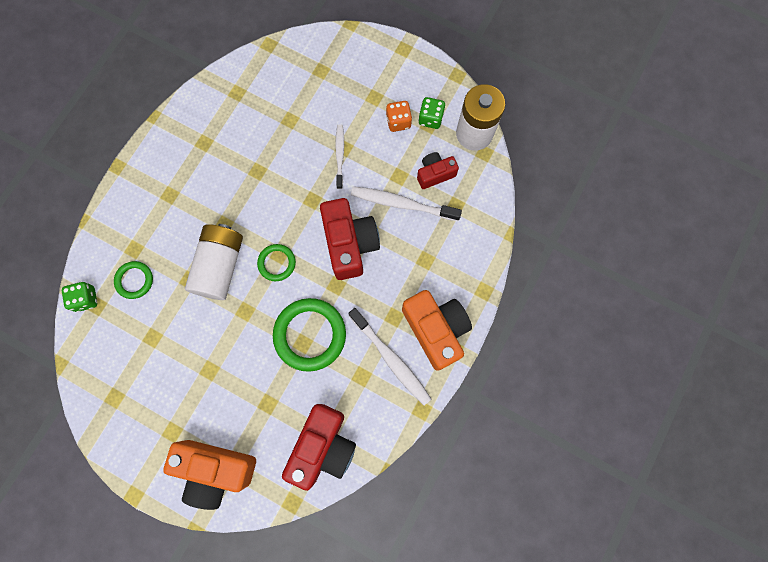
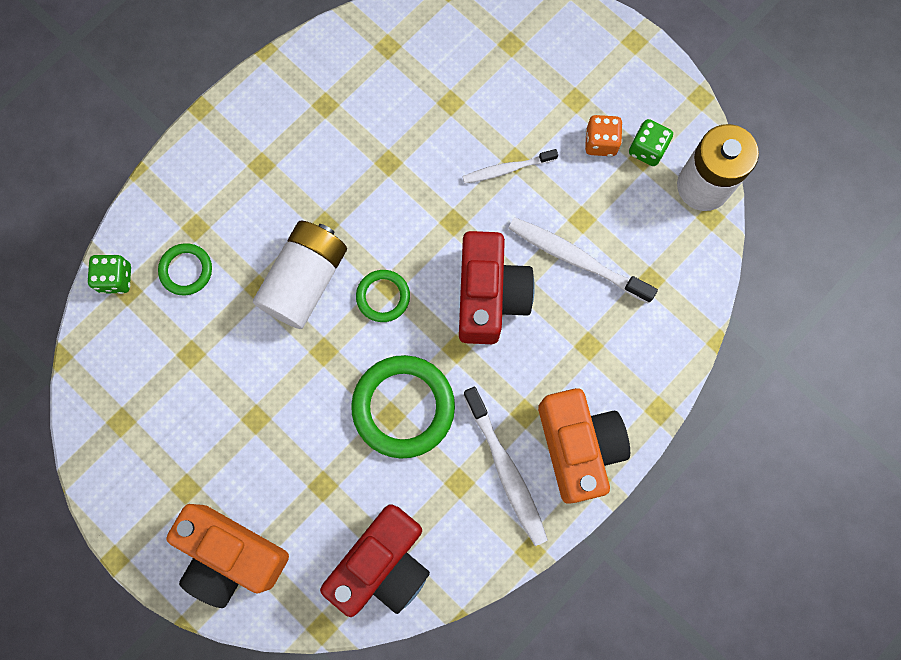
camera: 15 degrees right, 0 degrees up
white toothbrush [335,124,344,189] -> white toothbrush turned 120 degrees counterclockwise [462,149,558,184]
red camera [417,152,459,189] -> none

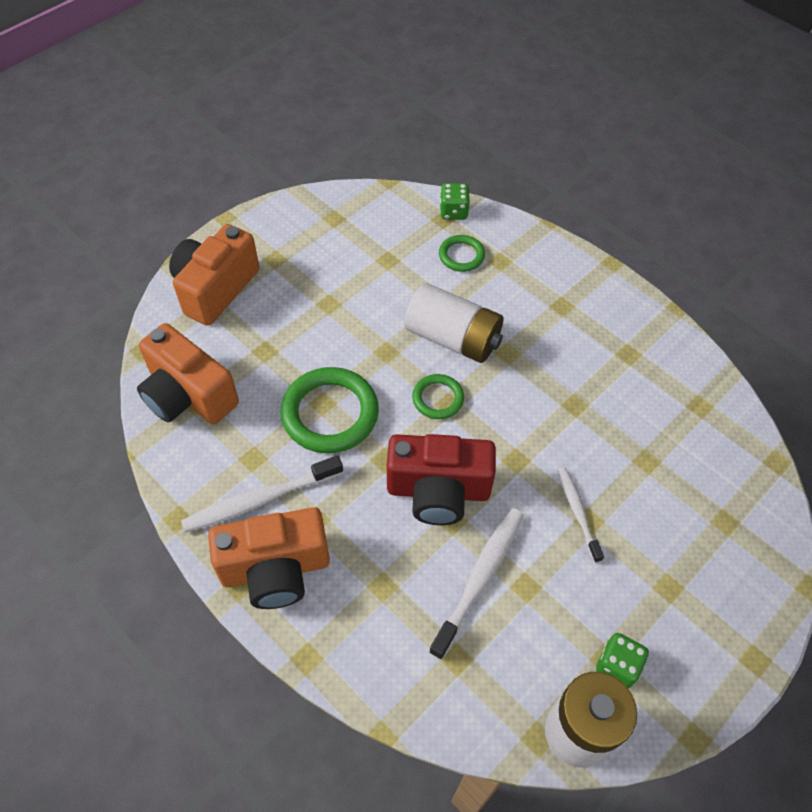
camera: 90 degrees right, 20 degrees down
red camera [320,504,430,617] -> orange camera [137,323,239,424]
orange dice [585,115,623,157] -> none

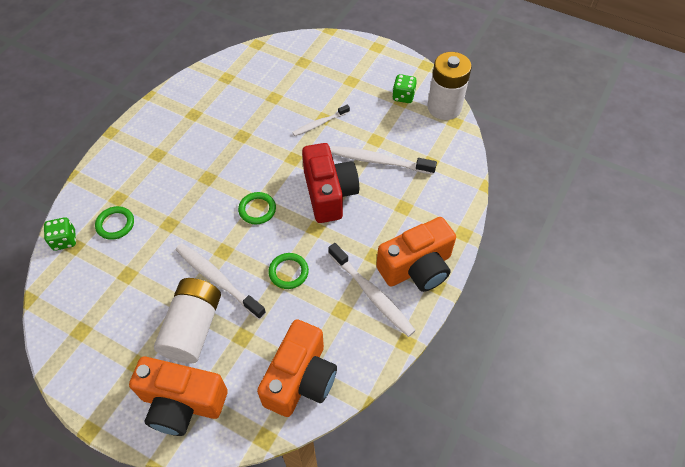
camera: 105 degrees left, 0 degrees up
orange camera [208,507,330,609] -> orange camera turned 90 degrees clockwise [376,217,456,292]
green ring [280,367,379,453] -> green ring [268,253,309,289], size x0.54
white battery [404,283,503,363] -> white battery moved to [154,278,221,363]
none -> white toothbrush [176,243,266,320]

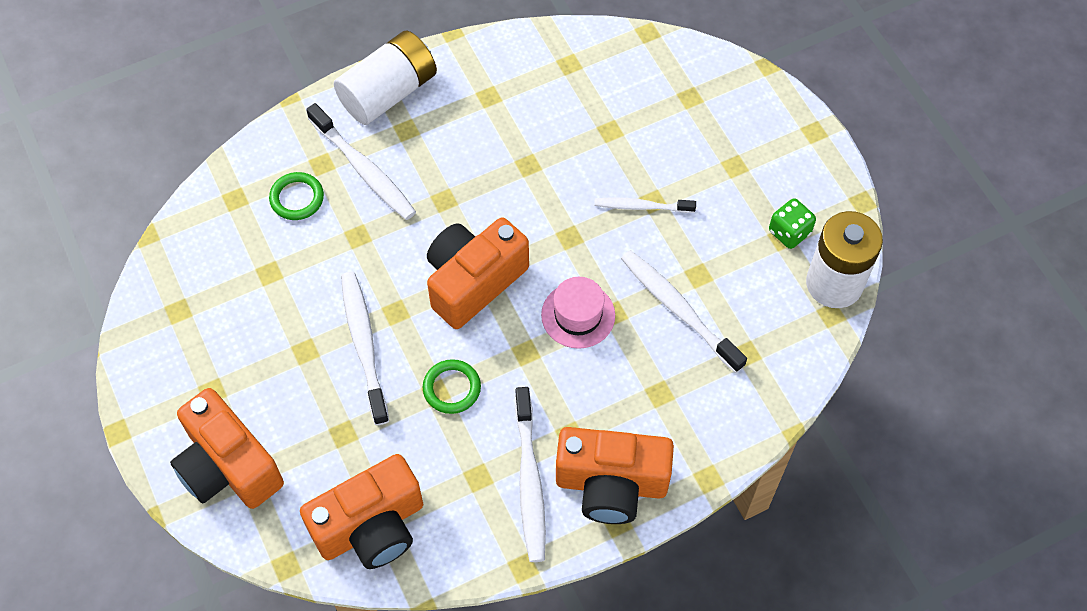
camera: 35 degrees right, 5 degrees up
green dice [44,217,76,251] -> none
white battery [154,278,221,363] -> white battery moved to [334,31,437,125]
green ring [238,192,276,224] -> orange camera [427,217,529,329]
red camera [302,143,359,223] -> pink hat [541,277,615,349]
none -> white toothbrush [306,103,416,220]

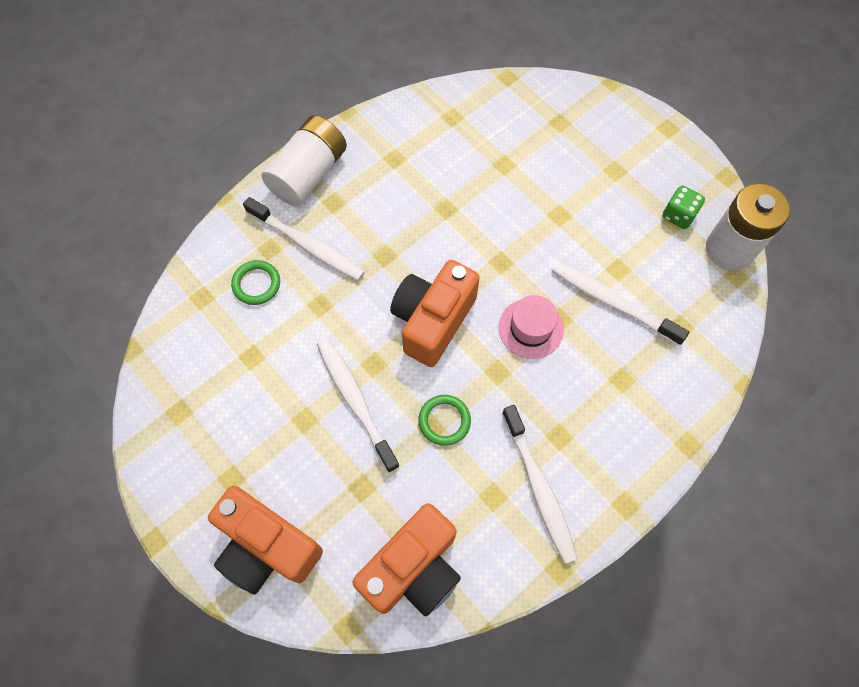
camera: 15 degrees left, 5 degrees up
orange camera [556,427,674,524] -> none
white toothbrush [594,197,696,213] -> none

